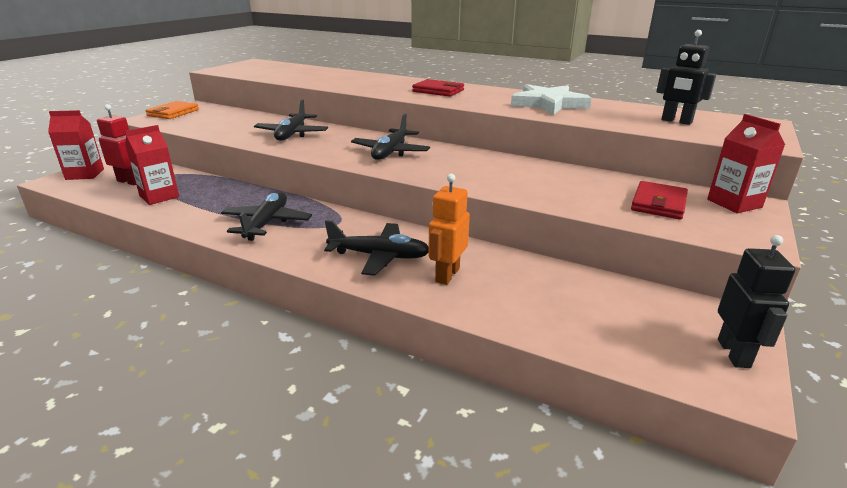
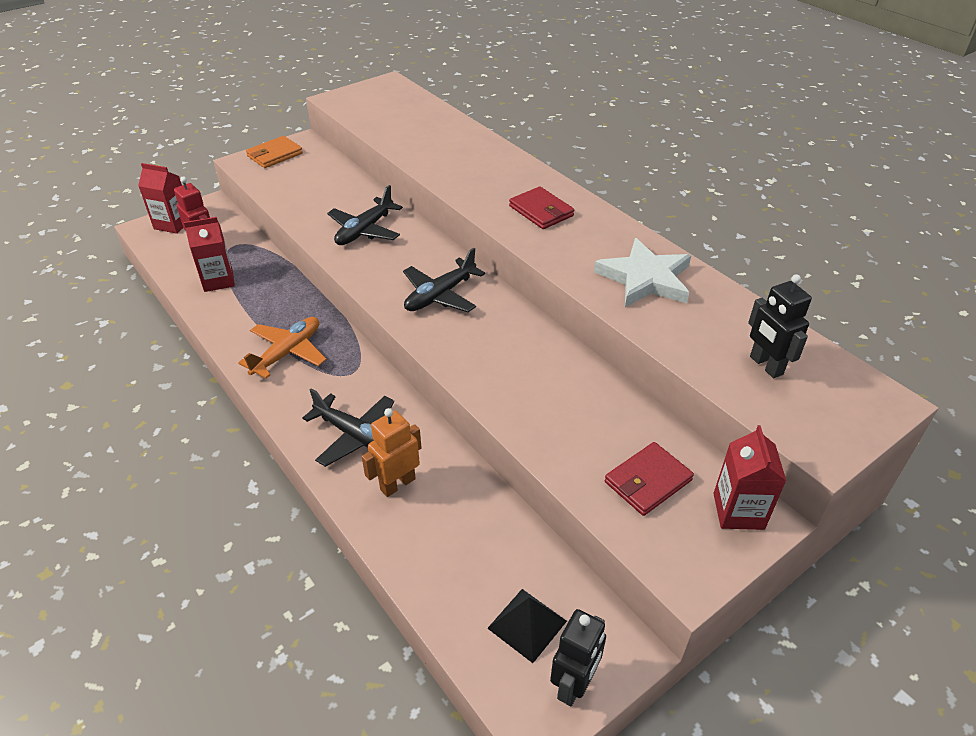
camera: 25 degrees right, 15 degrees up
black plane [221,192,312,241] -> orange plane [238,317,326,378]
none -> black pyramid [487,589,567,663]

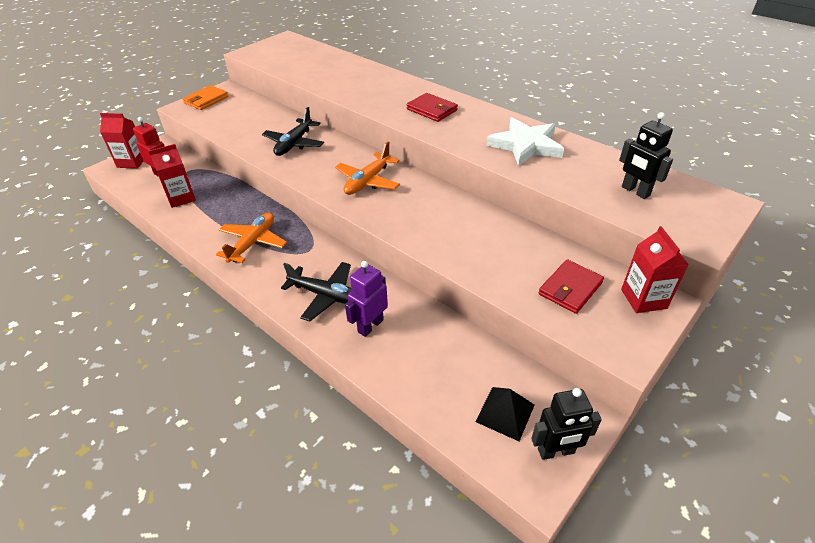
camera: 10 degrees left, 0 degrees up
orange robot [362,408,422,497] -> purple robot [345,261,388,337]
black plane [403,248,485,312] -> orange plane [335,142,400,195]
black robot [550,609,606,706] -> black robot turned 60 degrees clockwise [531,388,602,460]

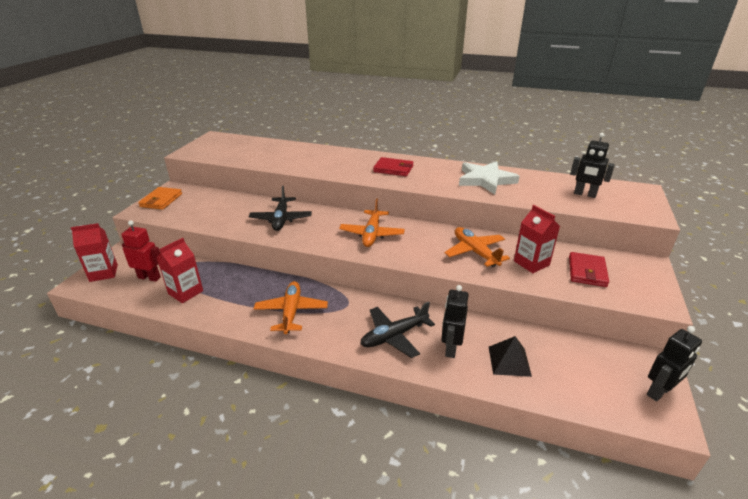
camera: 25 degrees left, 10 degrees down
black plane [281,262,352,322] -> black plane turned 150 degrees clockwise [360,302,435,358]
purple robot [345,261,388,337] -> black robot [441,285,469,358]
black pyramid [475,387,535,441] -> black pyramid moved to [489,336,532,377]
red carton [621,226,689,313] -> red carton moved to [514,205,560,273]
none -> orange plane [444,227,510,267]

